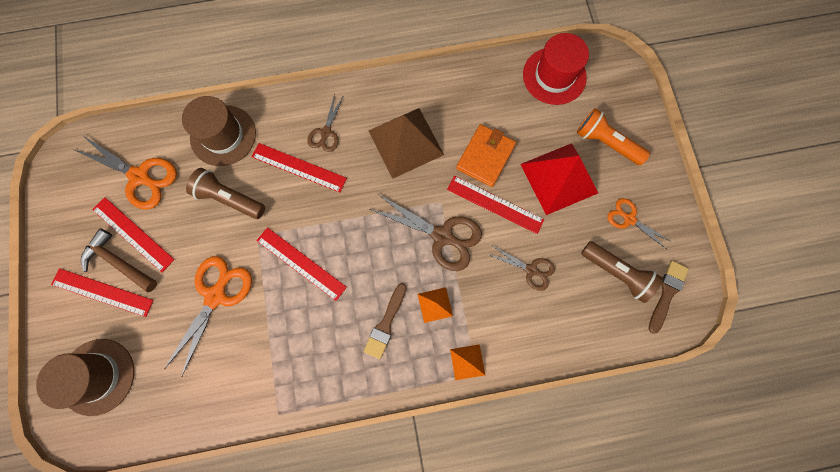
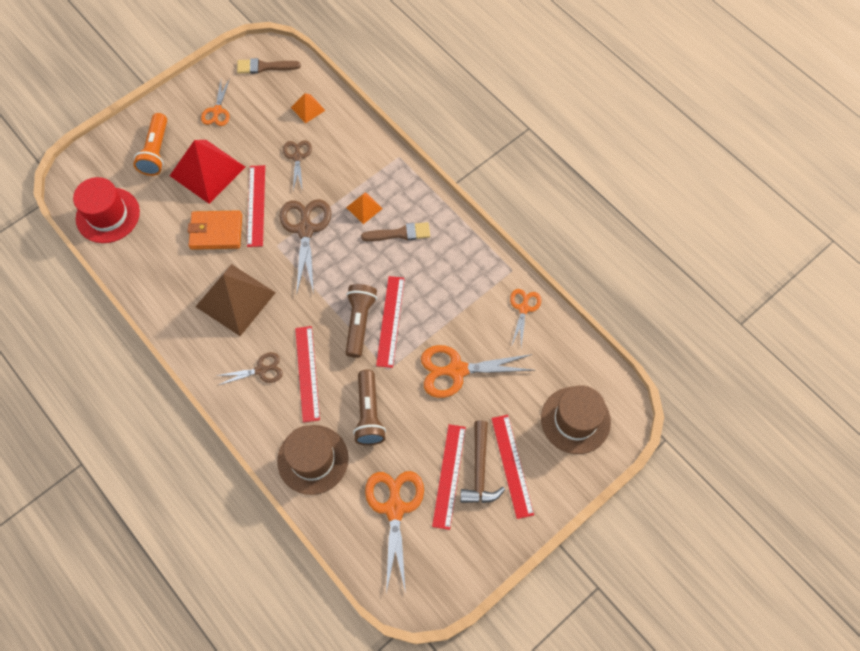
camera: 120 degrees left, 10 degrees down
orange pyramid [450,344,485,380] -> orange pyramid moved to [291,93,325,124]
brown flashlight [581,241,663,303] -> brown flashlight moved to [345,284,377,358]
none -> orange scissors [510,289,541,346]

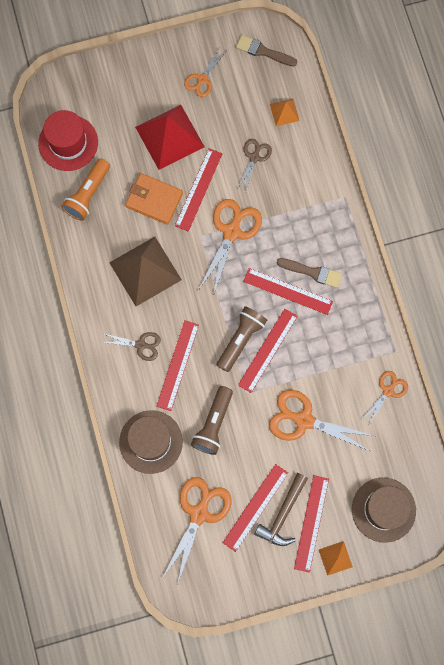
camera: 25 degrees right, 10 degrees up
orange flashlight [133,113,167,176] -> orange flashlight moved to [62,158,110,221]
brown scissors [279,199,331,295] -> orange scissors [198,199,262,296]
orange pyramid [346,192,383,224] -> orange pyramid moved to [319,541,353,576]
none -> red ruler [243,268,333,315]

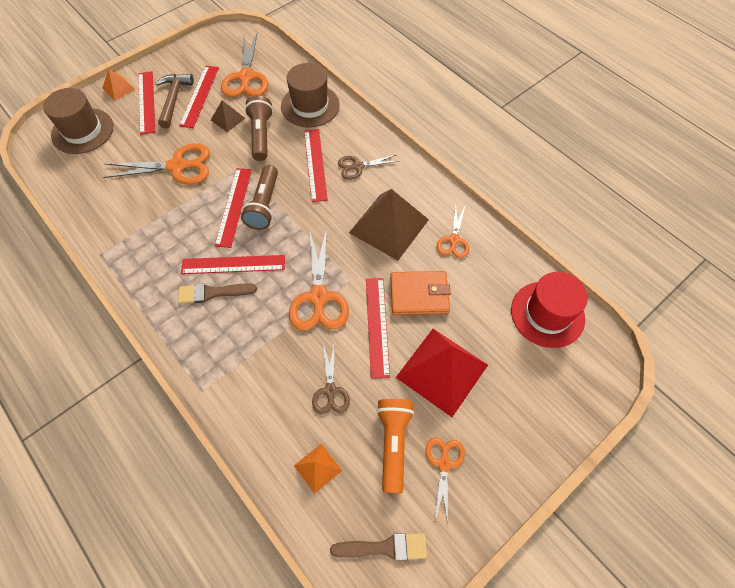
camera: 155 degrees right, 15 degrees down
orange flashlight [62,158,110,221] -> orange flashlight moved to [376,399,414,493]
orange scissors [362,371,408,426] -> orange scissors moved to [437,205,469,258]
none -> brown pyramid [211,100,245,132]

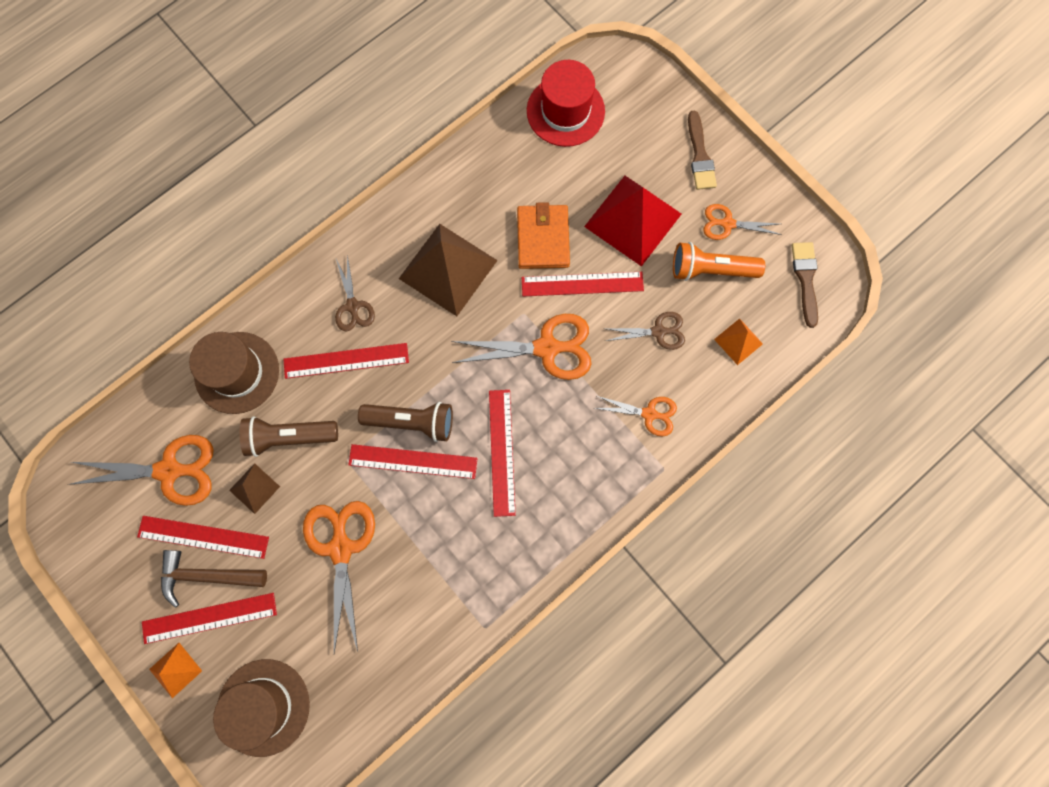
camera: 90 degrees left, 15 degrees up
brown brush [178,283,257,304] -> brown brush moved to [688,111,717,190]
orange scissors [437,205,469,258] -> orange scissors moved to [595,396,677,437]

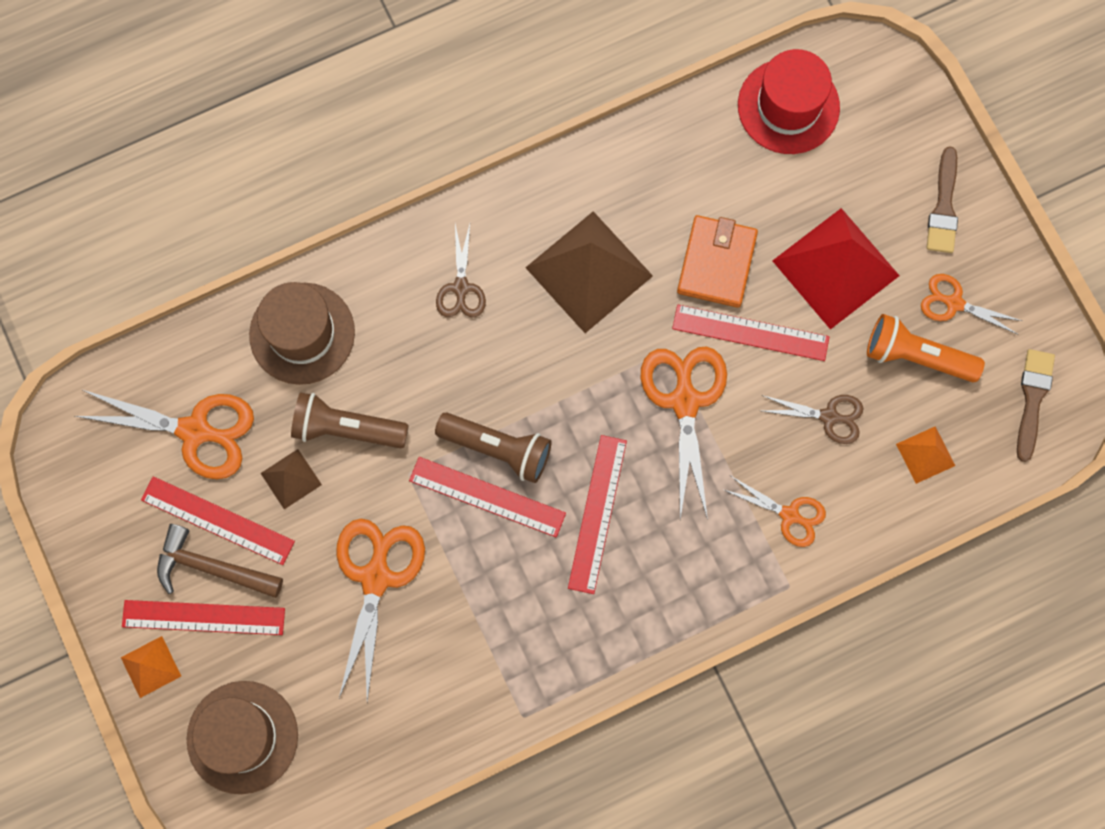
camera: 15 degrees right, 0 degrees up
red ruler [283,343,409,379] -> none
orange scissors [451,314,591,380] -> orange scissors turned 105 degrees counterclockwise [641,346,727,520]

